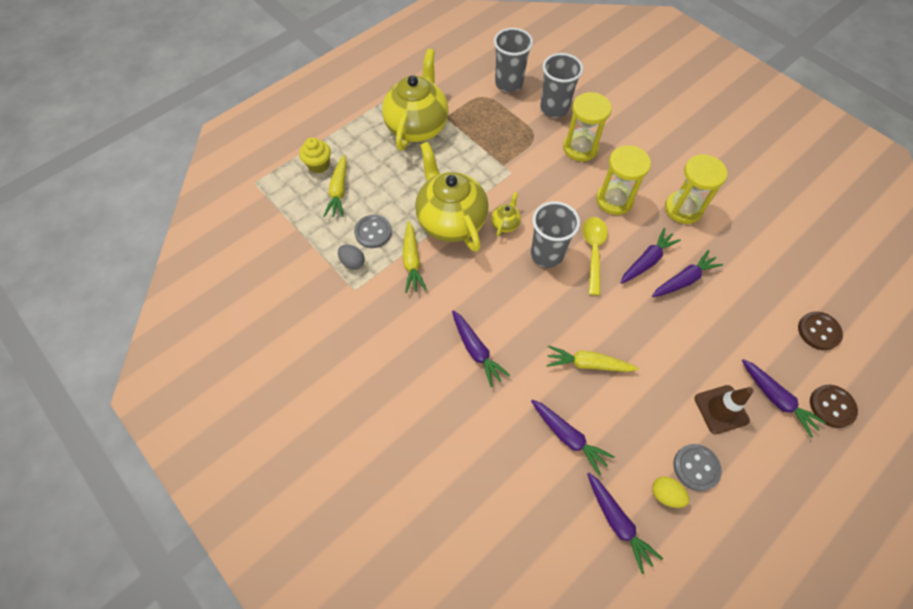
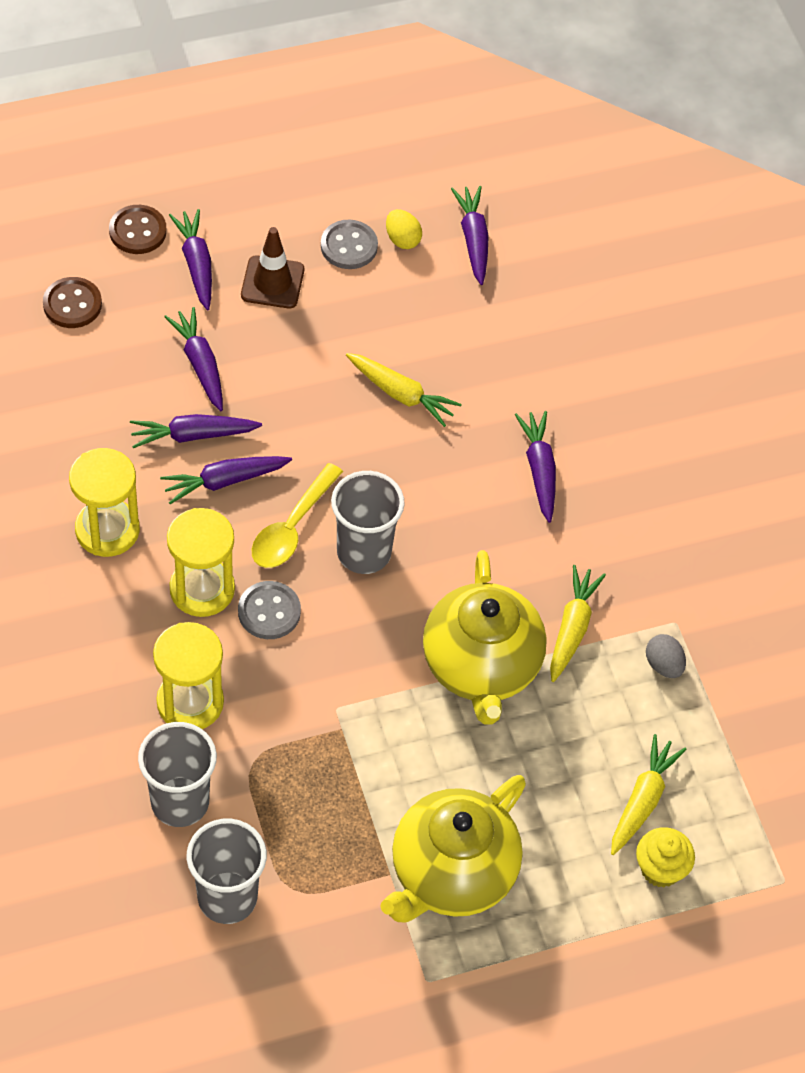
camera: 160 degrees left, 5 degrees down
grey button [354,215,392,248] -> grey button moved to [238,581,301,639]
yellow teapot [491,192,521,236] -> none
purple carrot [531,400,614,475] -> purple carrot moved to [164,307,223,411]

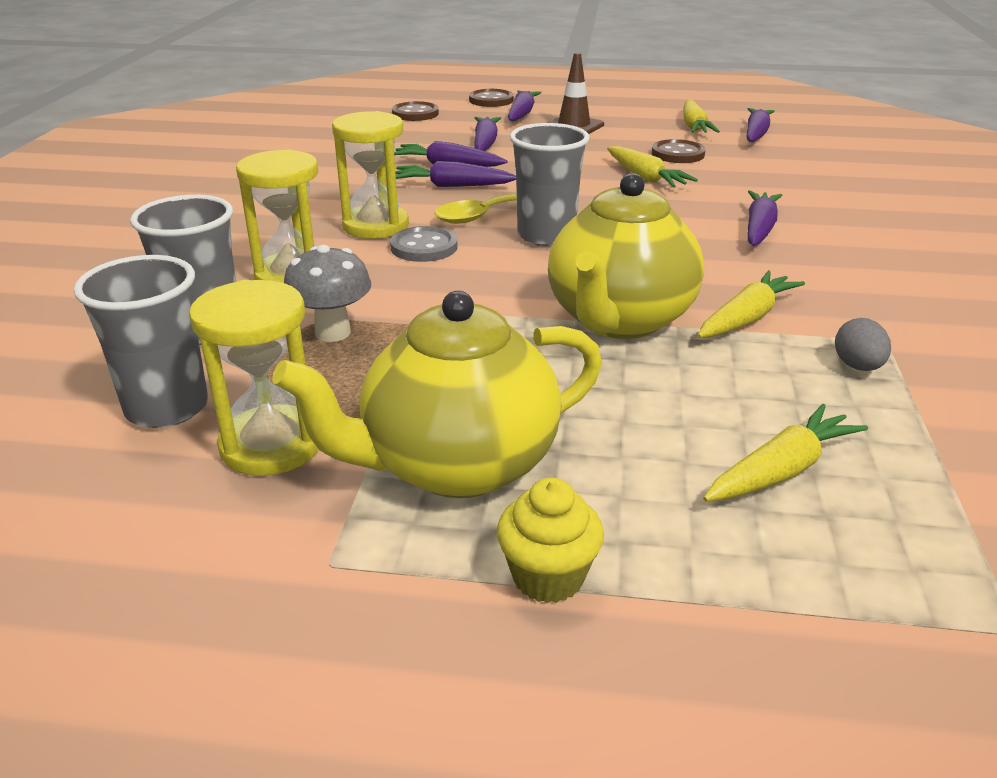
camera: 30 degrees right, 25 degrees down
yellow hourglass [69,448,140,557] -> yellow hourglass moved to [189,280,318,476]
grey button [321,220,378,269] -> none
yellow egg [386,209,422,249] -> yellow carrot [683,99,720,133]
yellow cupcake [636,827,695,887] -> yellow cupcake moved to [497,478,604,603]
none -> grey mushroom [284,245,371,342]
none -> brown button [651,139,705,163]

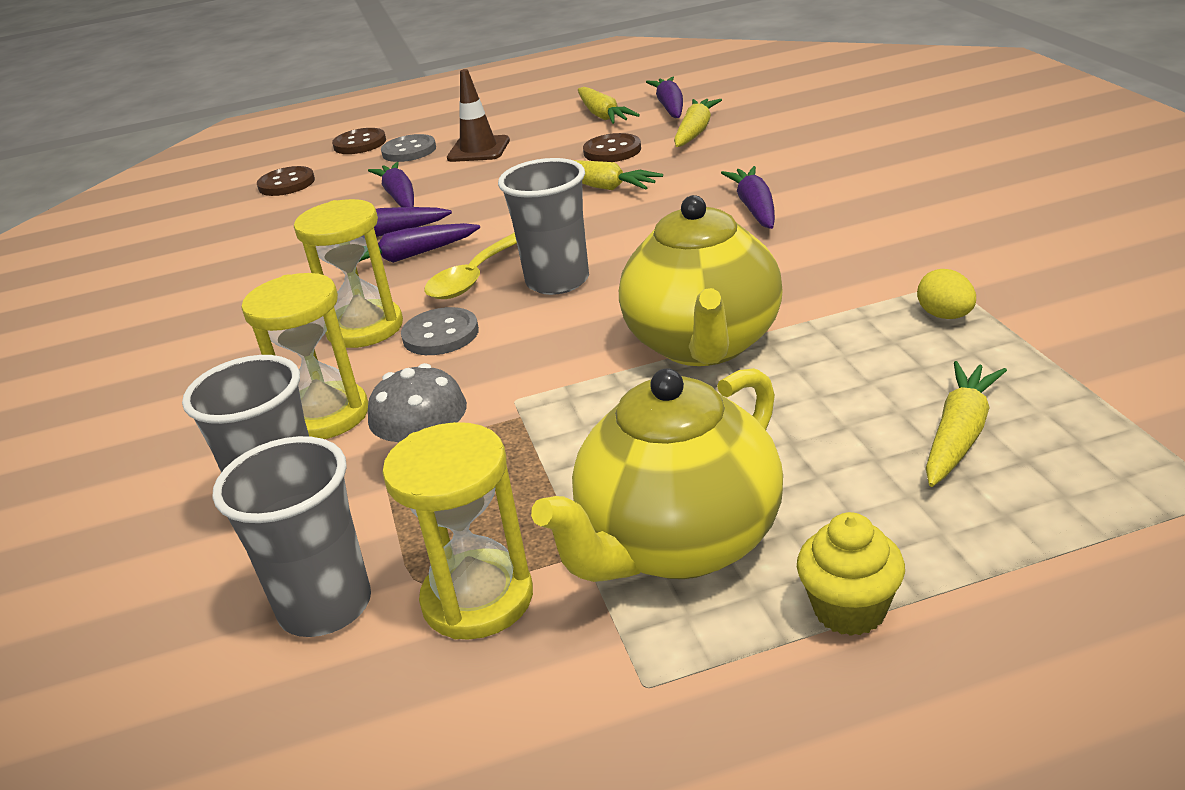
camera: 20 degrees left, 0 degrees up
purple carrot [508,90,542,122] -> grey button [381,134,436,162]
yellow carrot [698,271,805,338] -> yellow carrot moved to [674,99,722,147]
grey egg [835,318,891,371] -> yellow egg [917,269,976,319]

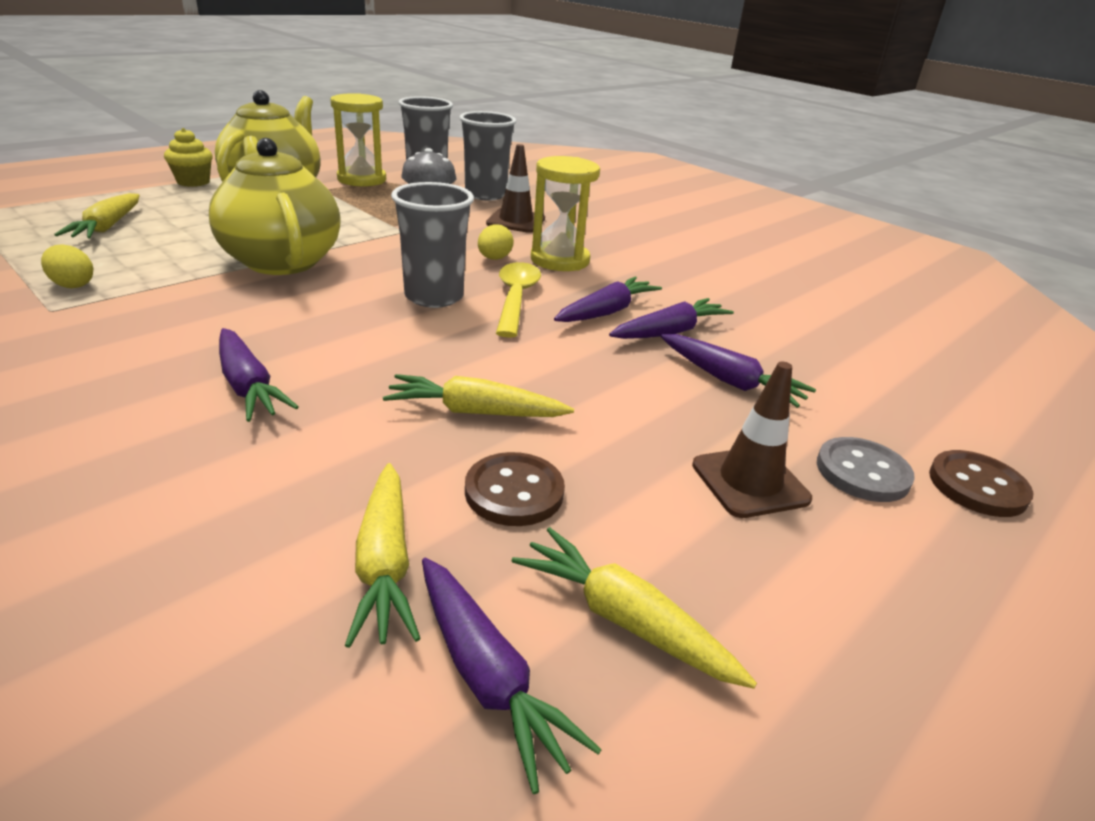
camera: 145 degrees right, 0 degrees up
yellow hourglass [241,273,368,439] -> brown traffic cone [486,144,545,233]
brown button [257,166,315,196] -> none
grey button [401,307,479,355] -> yellow egg [478,224,514,260]

